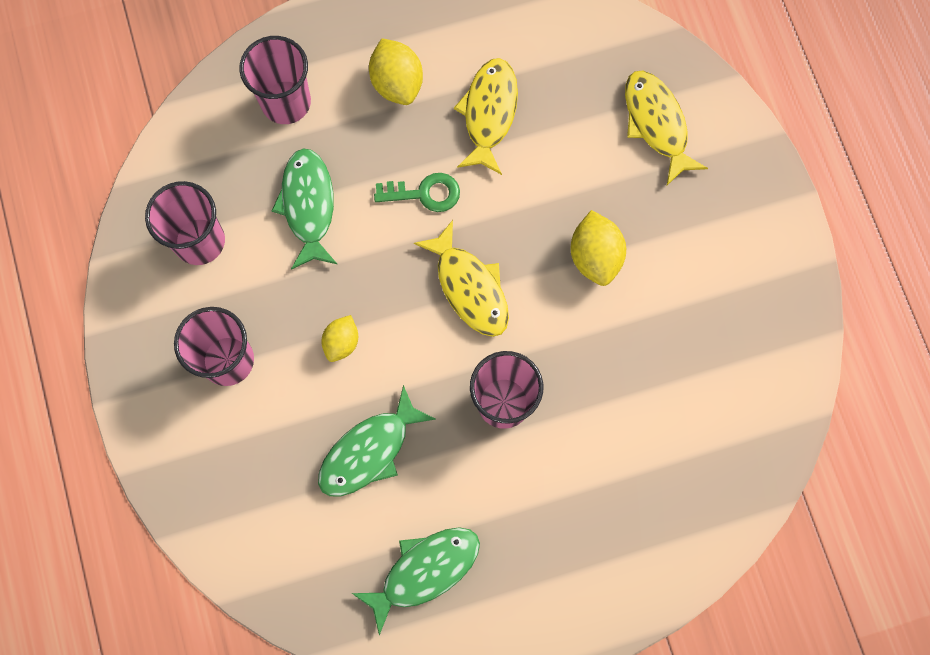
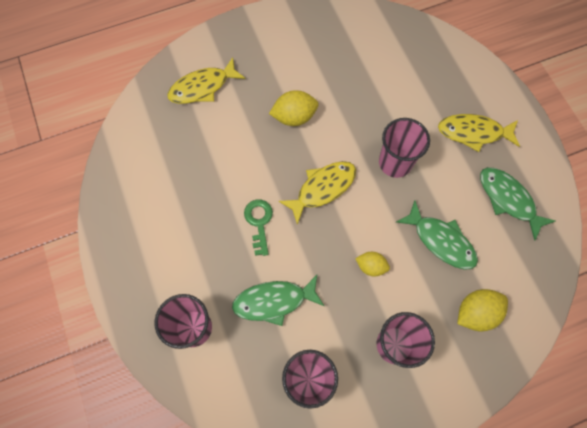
camera: 95 degrees left, 5 degrees down
yellow lemon [369,38,423,105] -> yellow lemon moved to [457,289,508,331]
yellow fish [454,58,518,175] -> yellow fish moved to [438,114,520,152]

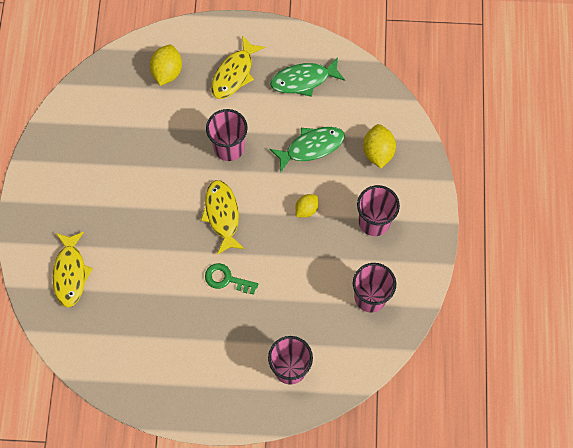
camera: 65 degrees left, 0 degrees up
green fish [232,275,324,326] -> none
yellow lemon [269,90,319,126] -> yellow lemon moved to [150,45,182,86]

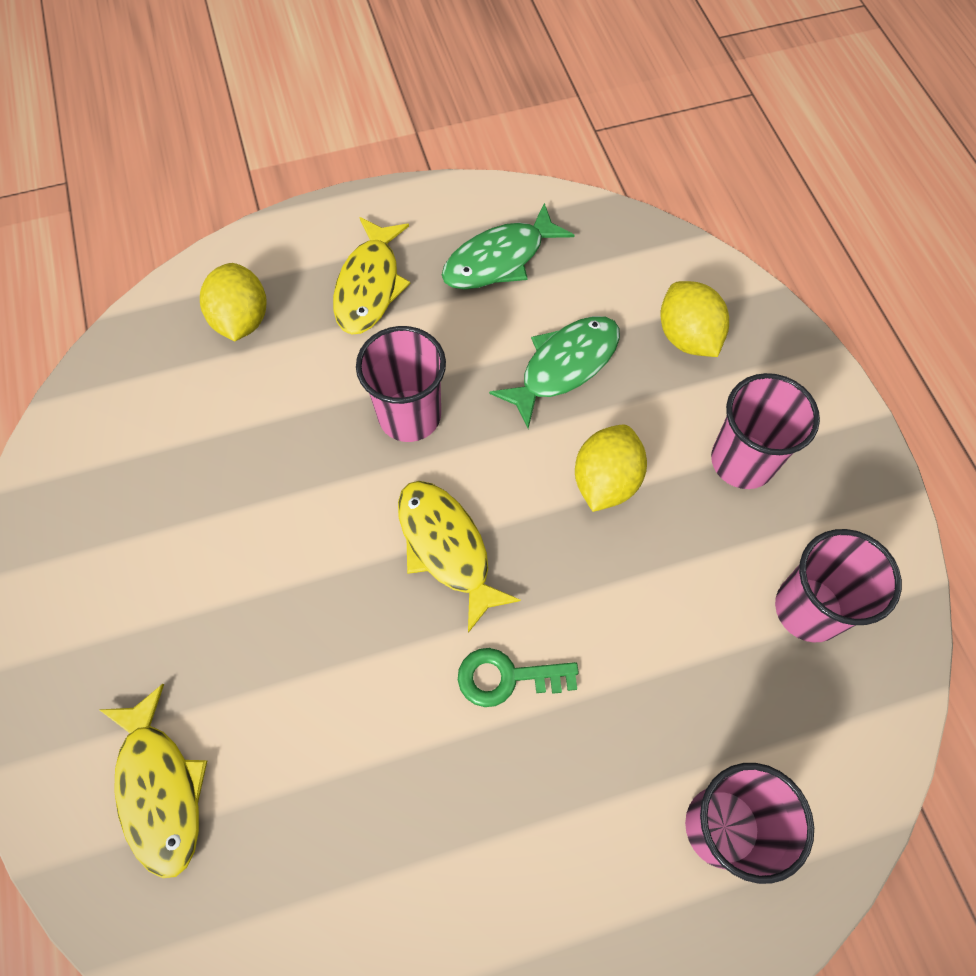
camera: 20 degrees left, 5 degrees down
yellow lemon [295,194,318,218] -> yellow lemon [575,425,647,512], size x1.56

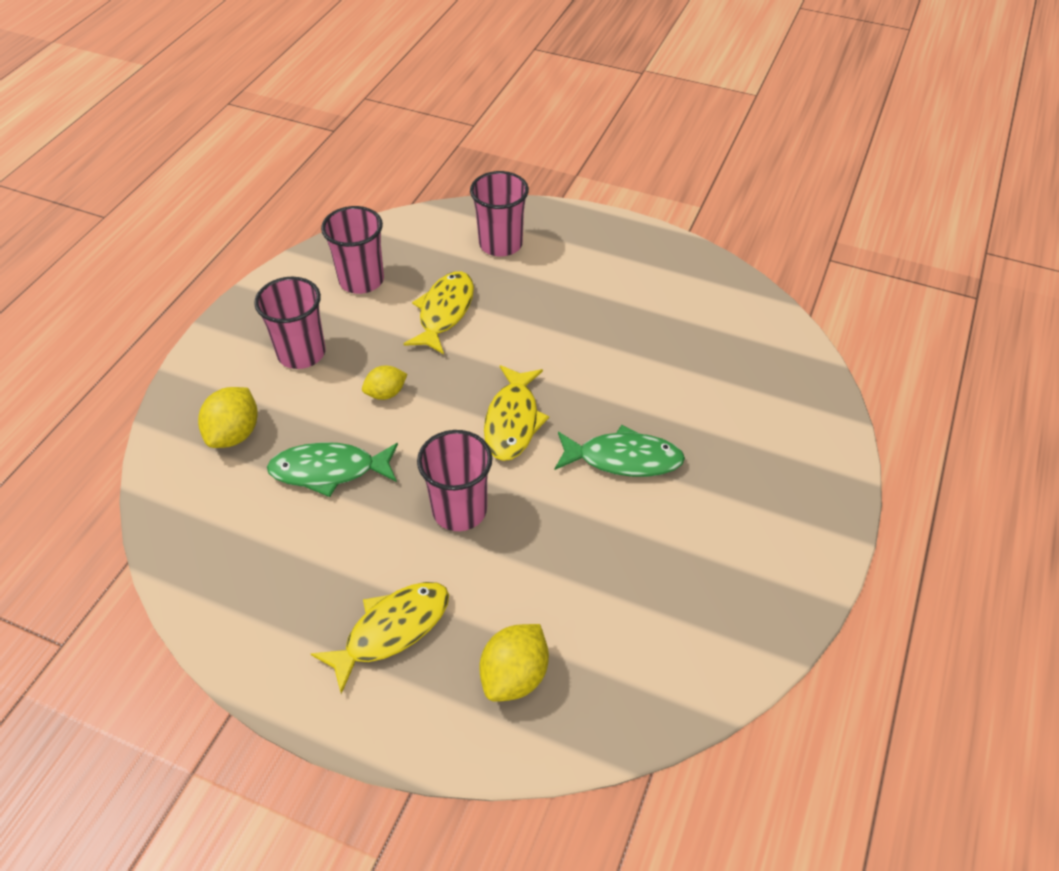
camera: 140 degrees left, 15 degrees down
yellow fish [99,684,207,878] -> yellow fish moved to [404,271,474,354]
green fish [442,203,575,289] -> green fish moved to [555,425,685,477]
green key [458,648,579,707] -> none
yellow lemon [575,425,647,512] -> yellow lemon [362,366,407,400], size x0.64

